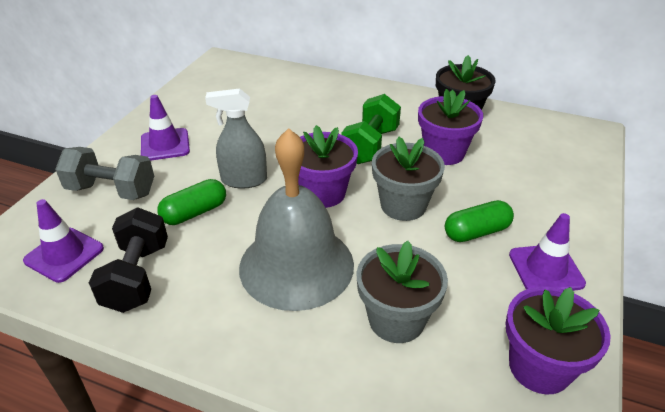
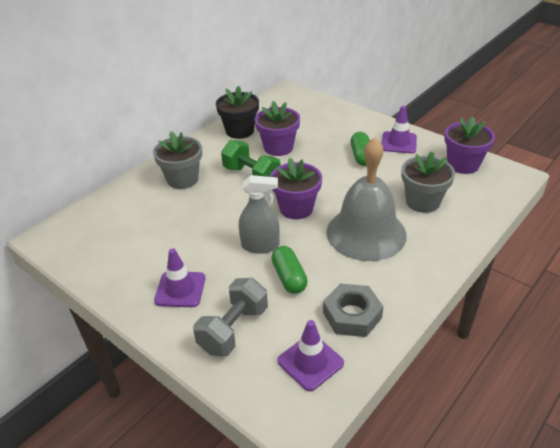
camera: 70 degrees left, 0 degrees up
black dumbbell [89,208,168,313] -> grey nut [323,284,384,337]
grey spray bottle [205,89,267,189] -> grey spray bottle turned 105 degrees counterclockwise [239,175,280,254]
grey flower pot [372,137,445,221] -> grey flower pot moved to [153,131,202,189]

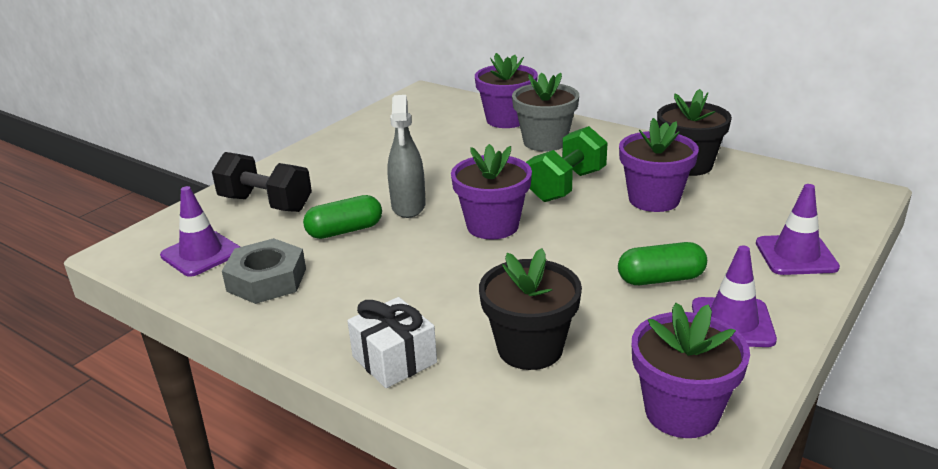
camera: 85 degrees right, 10 degrees down
purple traffic cone [154,248,205,307] -> purple traffic cone moved to [756,184,840,275]
grey dumbbell [193,278,268,357] -> black dumbbell [212,152,312,212]
grey bell [326,137,407,261] -> none
grey flower pot [401,152,455,213] -> black flower pot [479,248,582,370]
none -> white gift [347,297,437,388]
none -> purple flower pot [475,53,538,128]

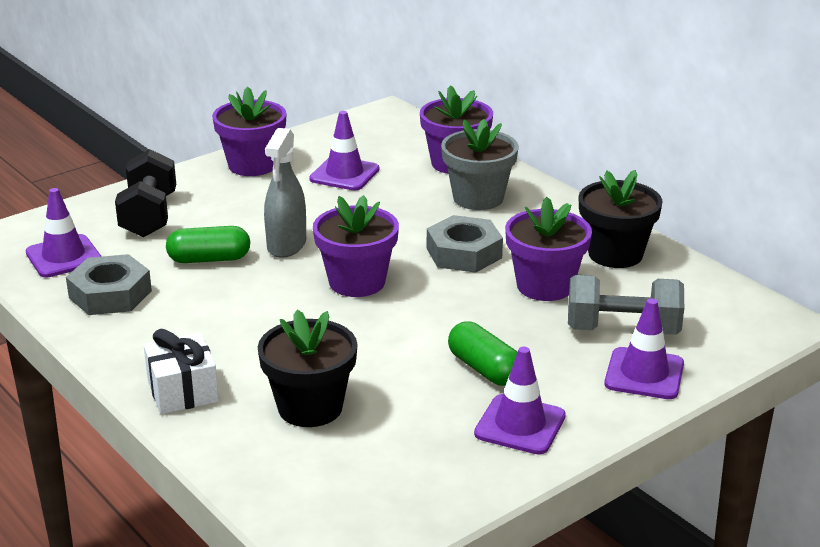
camera: 15 degrees right, 0 degrees up
black dumbbell [212,152,312,212] -> black dumbbell turned 45 degrees clockwise [115,149,176,237]
green dumbbell [526,126,608,202] -> grey nut [427,215,503,273]
green capsule [618,242,707,285] -> green capsule turned 45 degrees clockwise [448,321,517,386]
purple flower pot [632,303,750,438] -> purple flower pot moved to [212,86,287,176]
none -> purple traffic cone [309,111,380,191]
none -> grey dumbbell [568,275,684,335]

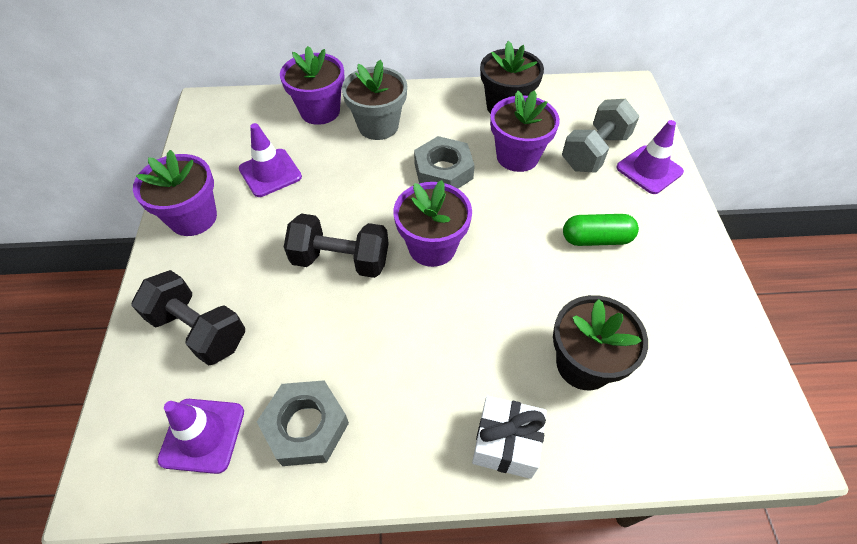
camera: 55 degrees left, 25 degrees up
green capsule [166,226,250,263] -> none
grey spray bottle [264,128,306,258] -> black dumbbell [284,213,389,278]
purple traffic cone [474,347,566,454] -> none

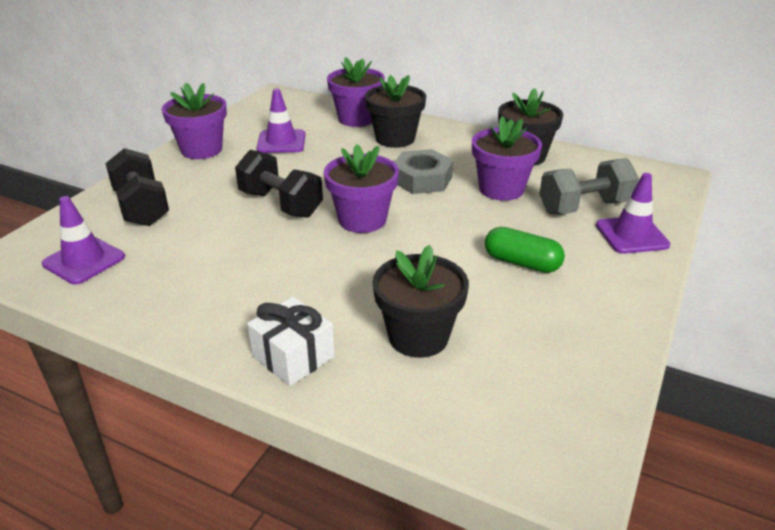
camera: 30 degrees right, 20 degrees down
grey nut [257,380,349,466] -> none
grey flower pot [342,60,407,140] -> black flower pot [365,75,426,148]

